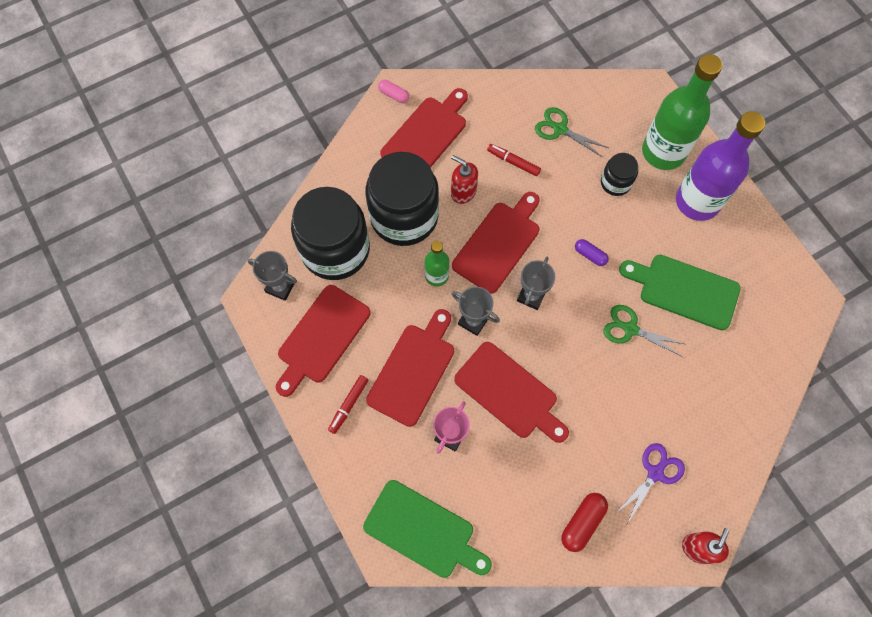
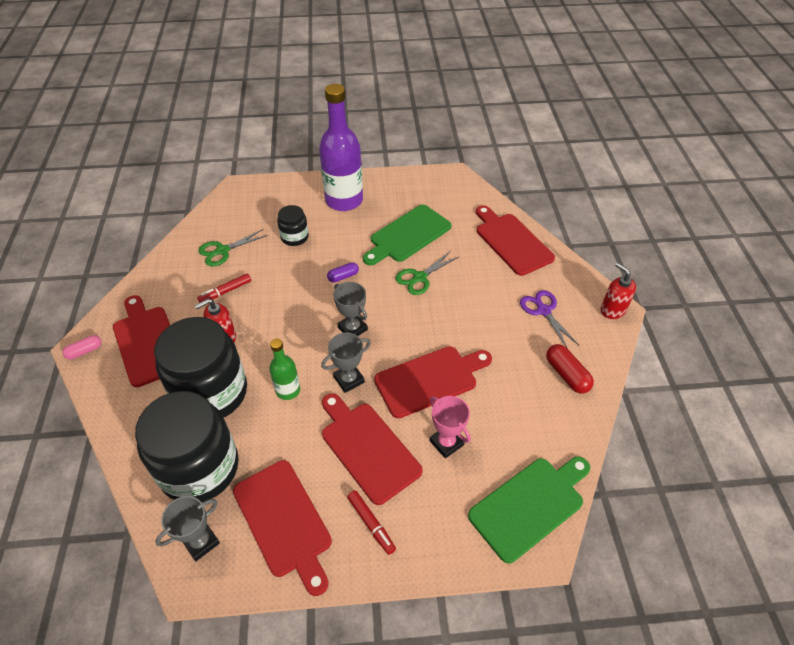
camera: 65 degrees left, 20 degrees down
red cutting board [452,192,539,294] -> red cutting board moved to [476,205,555,276]
green bottle [642,54,722,170] -> none

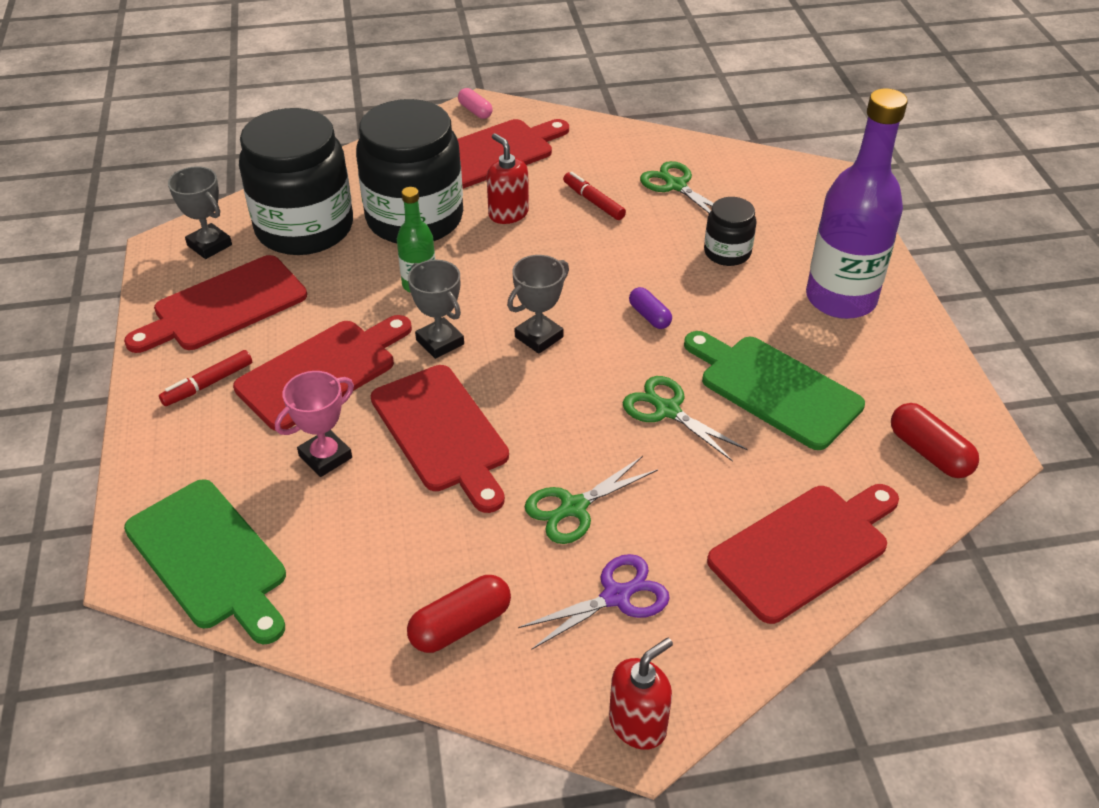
camera: 85 degrees right, 5 degrees down
none -> green scissors [524,456,658,544]
none -> red capsule [891,403,979,478]

